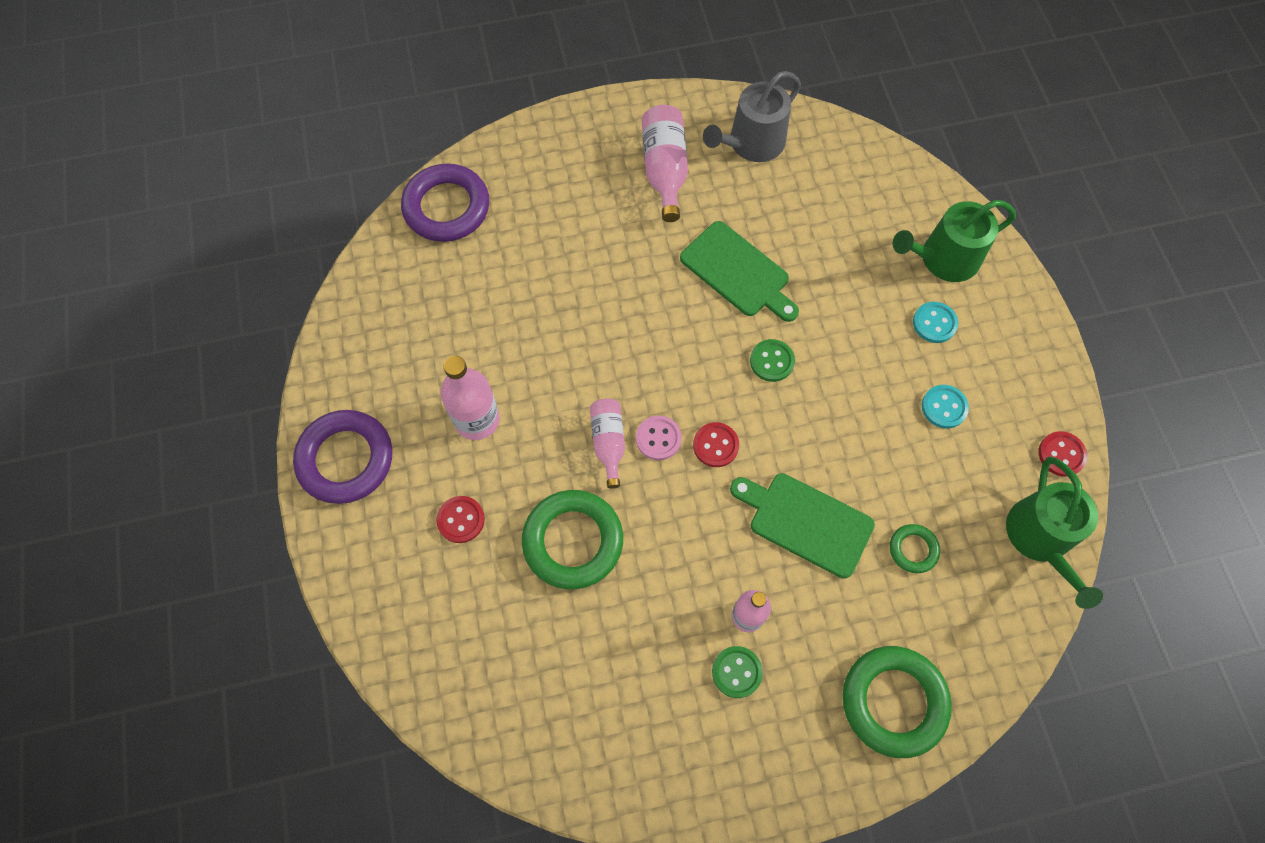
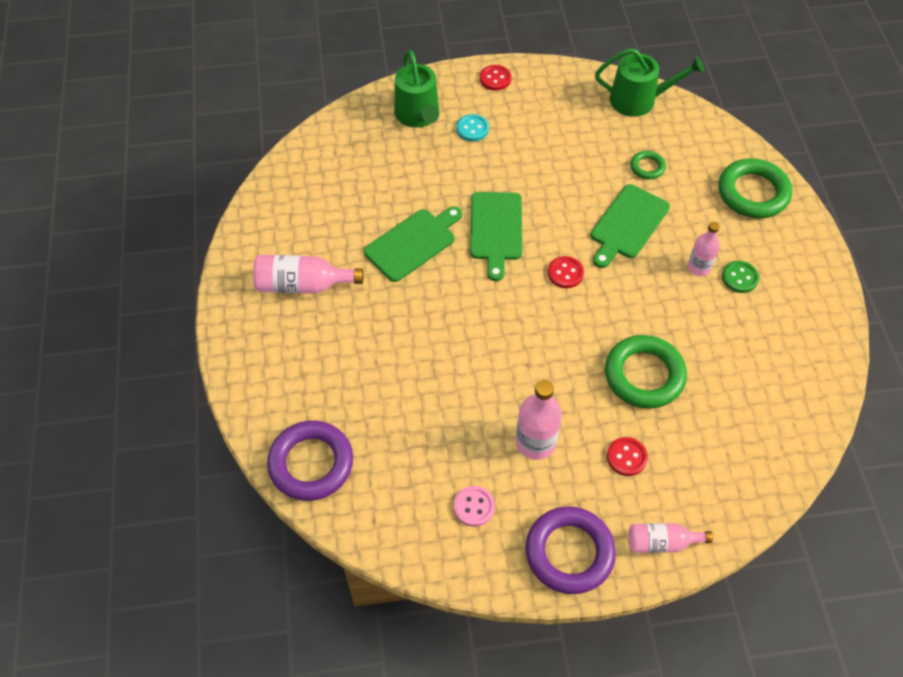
camera: 85 degrees left, 10 degrees down
pink bottle [590,399,625,489] -> pink bottle moved to [629,523,713,553]
pink button [636,416,682,460] -> pink button moved to [454,486,495,527]
grey watering can [703,71,801,162] -> none
green button [750,339,795,382] -> green cutting board [470,192,522,281]
turquoise button [922,385,969,429] -> none
red button [1038,431,1087,477] -> red button moved to [480,65,511,91]

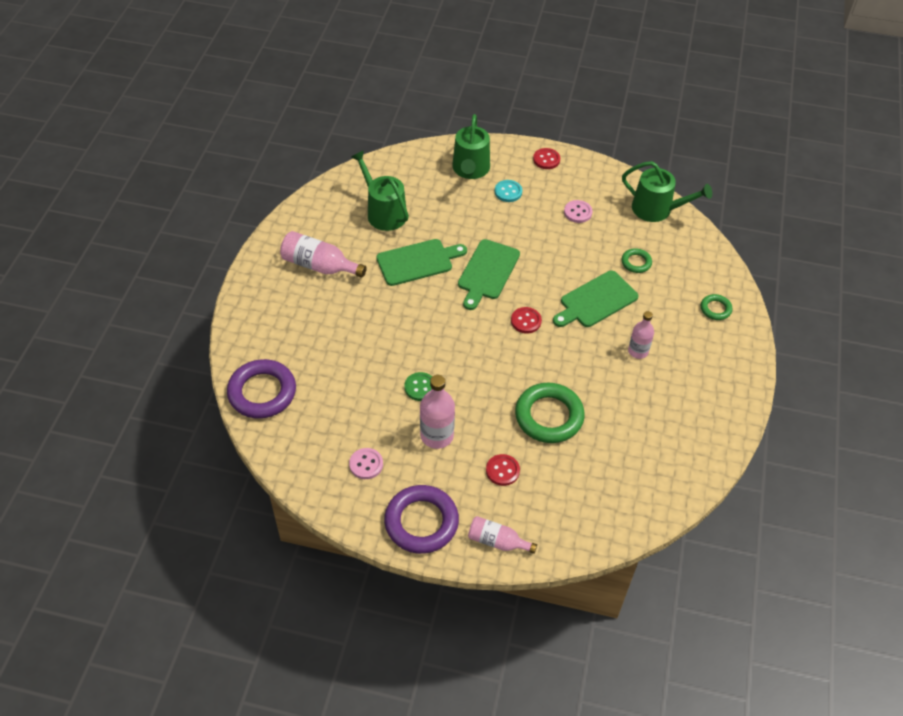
camera: 20 degrees right, 5 degrees down
green ring [719,158,792,218] -> green ring [701,294,732,320], size x0.49
green button [722,261,759,293] -> green button moved to [404,372,432,401]
none -> green watering can [351,151,409,231]
none -> pink button [564,200,592,223]

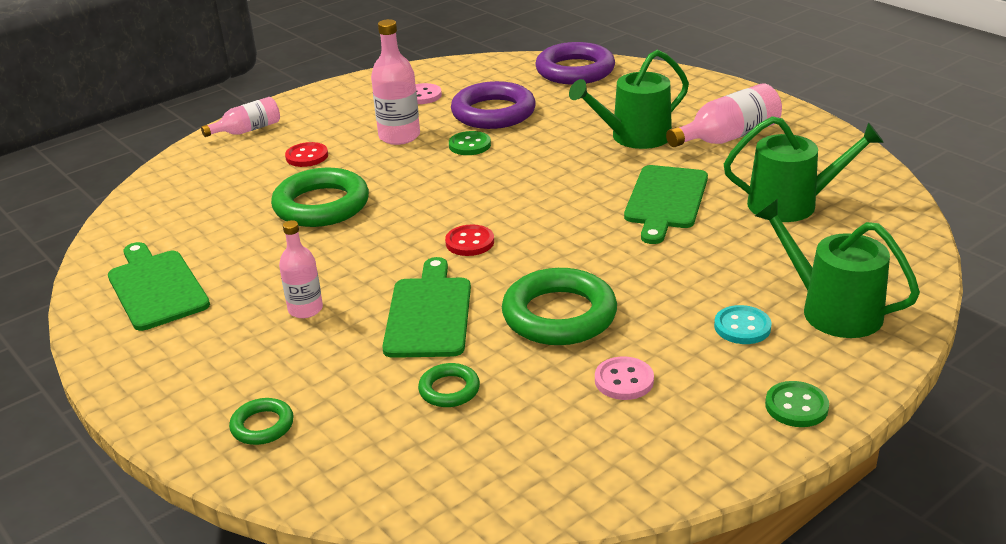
camera: 130 degrees right, 20 degrees down
purple ring [384,485,459,554] -> purple ring moved to [451,81,536,129]
green cutting board [458,239,520,310] -> green cutting board moved to [108,242,210,331]
red button [533,148,560,169] -> green button [765,381,829,427]
green watering can [622,161,712,222] -> green watering can moved to [569,50,689,149]
none -> green ring [502,268,617,345]

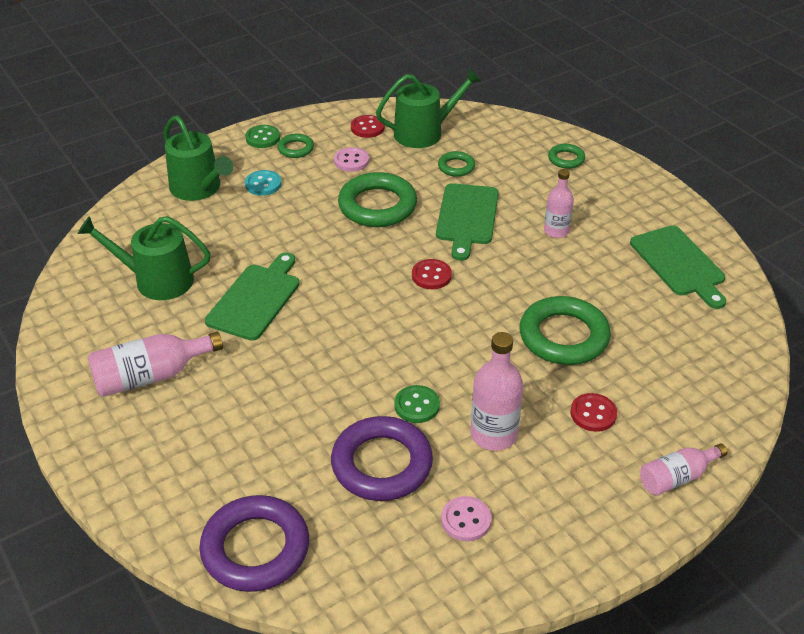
camera: 175 degrees left, 10 degrees up
green watering can [569,50,689,149] -> green watering can moved to [376,68,481,148]
none -> green ring [277,134,314,158]
none -> red button [351,115,385,138]

